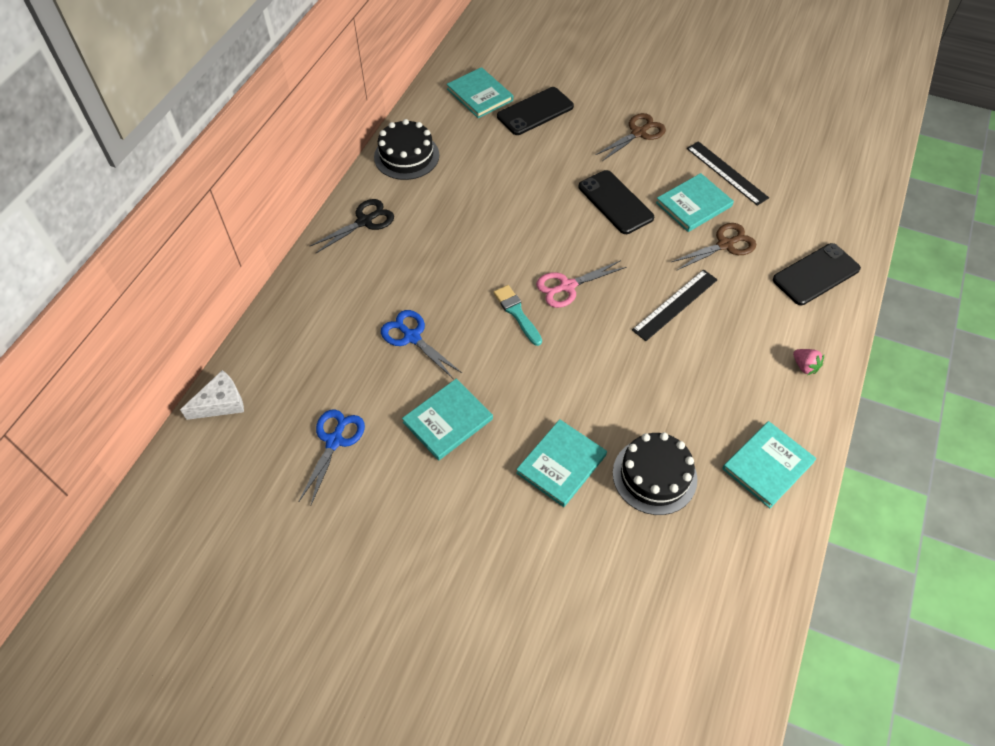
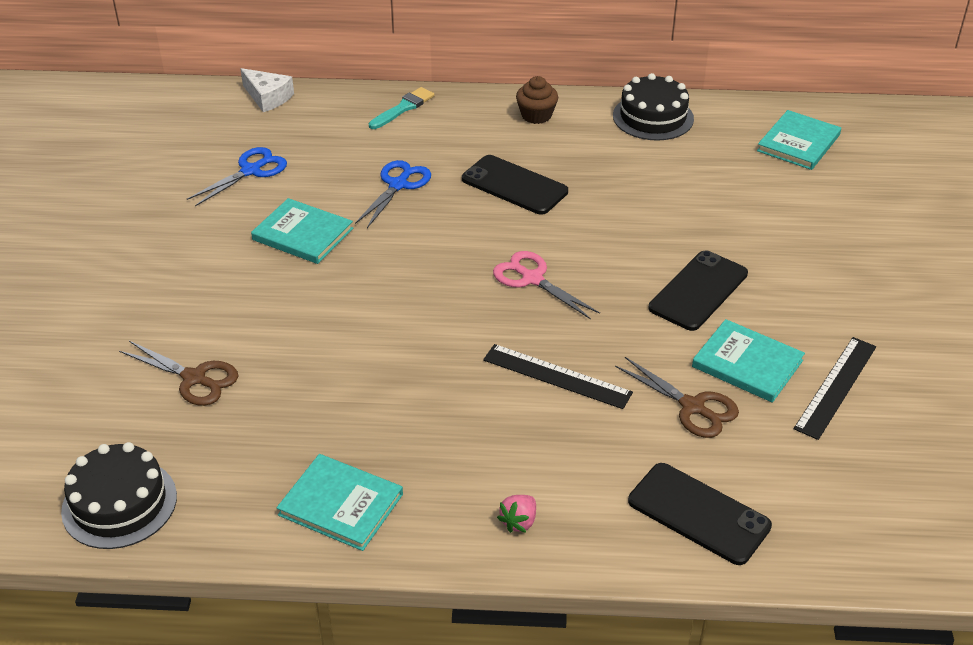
camera: 70 degrees right, 15 degrees down
blue scissors [299,409,365,505] -> blue scissors turned 45 degrees counterclockwise [187,147,287,206]
black scissors [310,199,394,253] -> brown cupcake [516,76,558,124]
turquoise brush [493,285,542,346] -> turquoise brush moved to [369,87,435,129]
black phone [497,87,574,135] -> black phone moved to [462,155,568,215]
turquoise book [516,419,607,507] -> none
brown scissors [596,113,666,161] -> brown scissors moved to [119,341,238,406]
black cake [613,432,697,515] -> black cake moved to [61,442,177,549]

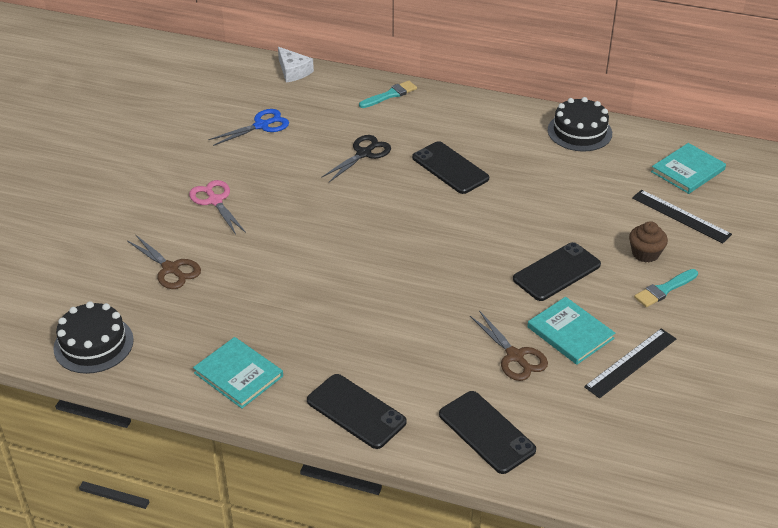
camera: 15 degrees right, 0 degrees up
turquoise book [251,198,353,264] -> none
blue scissors [355,160,431,228] -> black scissors [321,135,391,182]
black ruler [483,344,633,409] -> black ruler moved to [632,190,732,243]
pink scissors [493,251,600,319] -> pink scissors moved to [189,180,246,235]
pink strawberry [497,495,536,533] -> black phone [307,374,407,449]
brown cupcake [516,76,558,124] -> brown cupcake moved to [629,221,668,263]
none -> turquoise brush [634,269,698,307]

